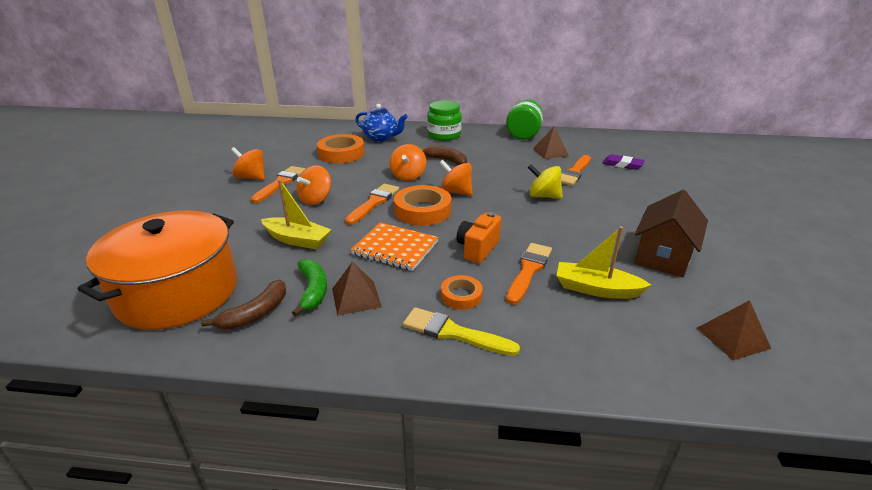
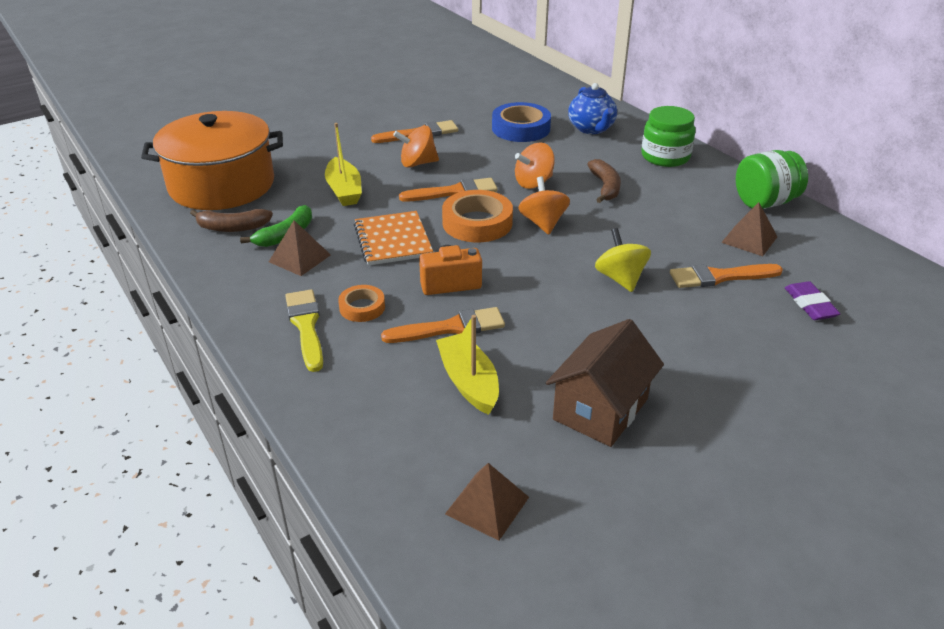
camera: 50 degrees right, 5 degrees up
orange spinning top [231,147,265,180] -> none
orange tape [317,134,365,163] -> blue tape [492,102,551,142]
brown house [634,190,708,277] -> brown house turned 45 degrees counterclockwise [546,319,664,447]

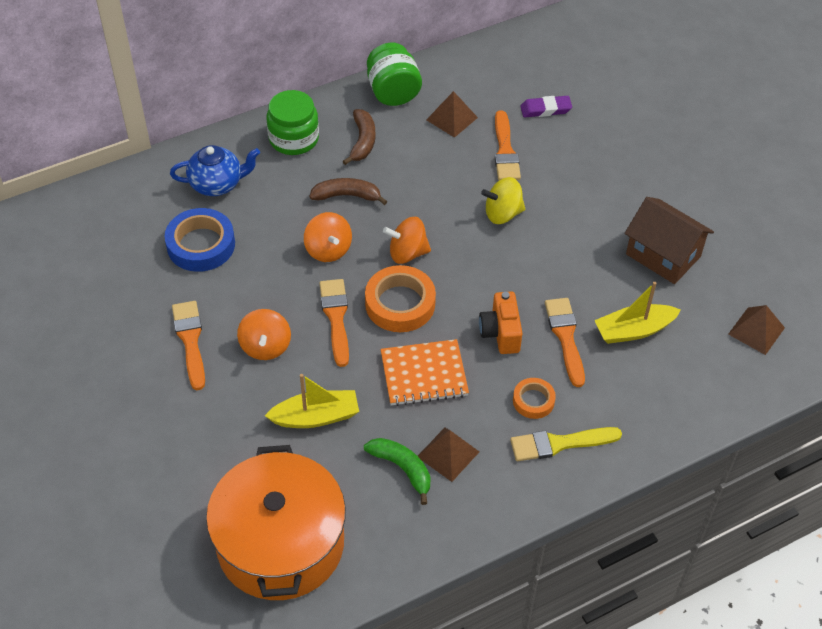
camera: 85 degrees left, 15 degrees up
brown banana [190,209,273,232] -> brown banana moved to [343,109,375,165]

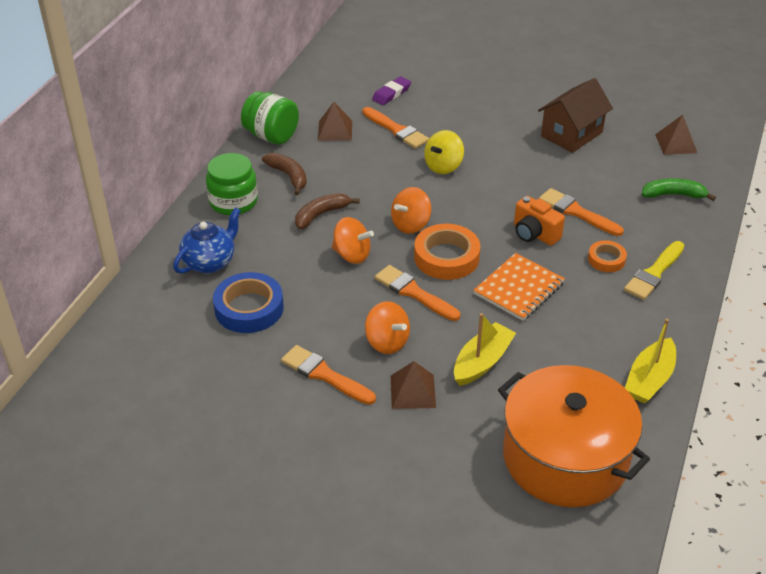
camera: 40 degrees left, 10 degrees down
green banana [364,438,431,505] -> green banana moved to [642,178,716,201]
brown pyramid [418,428,479,482] -> brown pyramid moved to [391,361,436,409]
yellow boat [594,282,681,344] -> yellow boat moved to [625,319,676,404]
brown house [625,197,714,284] -> brown house turned 45 degrees counterclockwise [538,78,613,153]

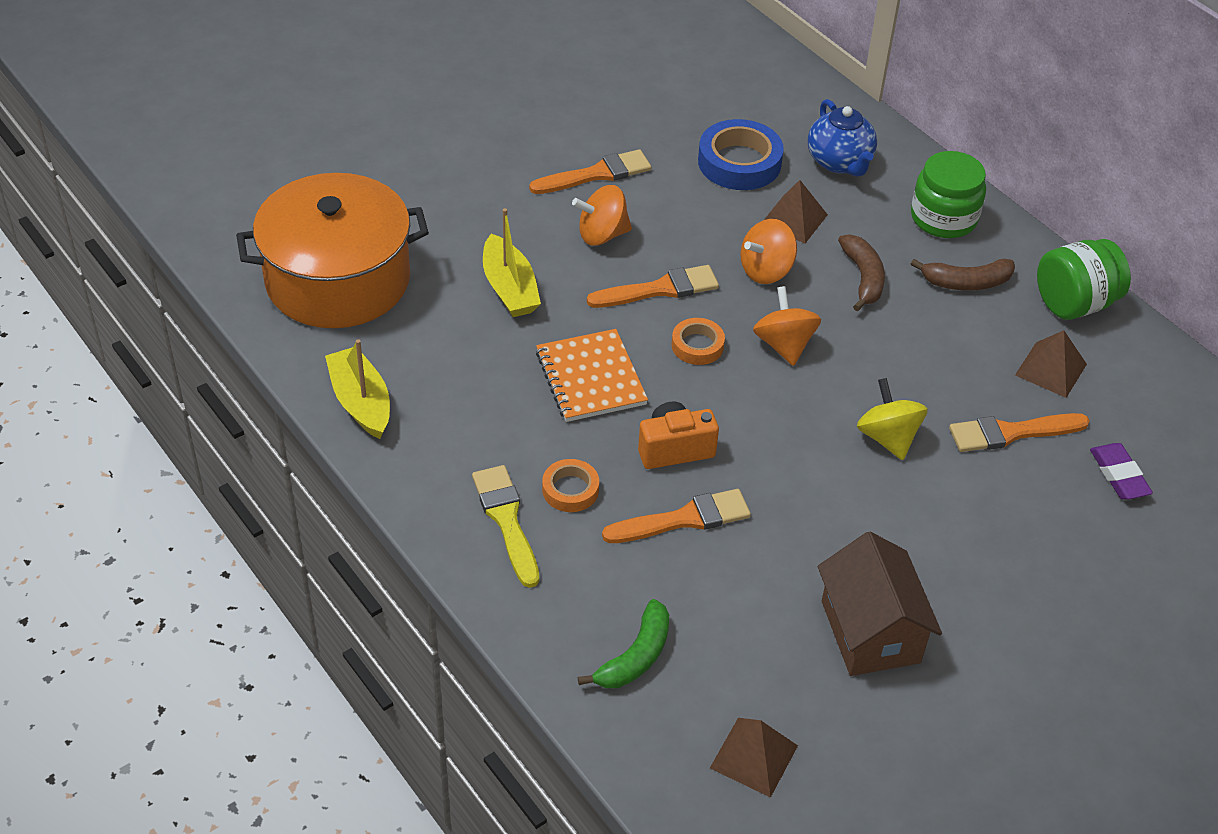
camera: 120 degrees right, 5 degrees up
brown pyramid [391,361,436,409] -> brown pyramid moved to [764,180,828,244]
orange tape [414,224,480,280] -> orange tape [671,318,725,365], size x0.57

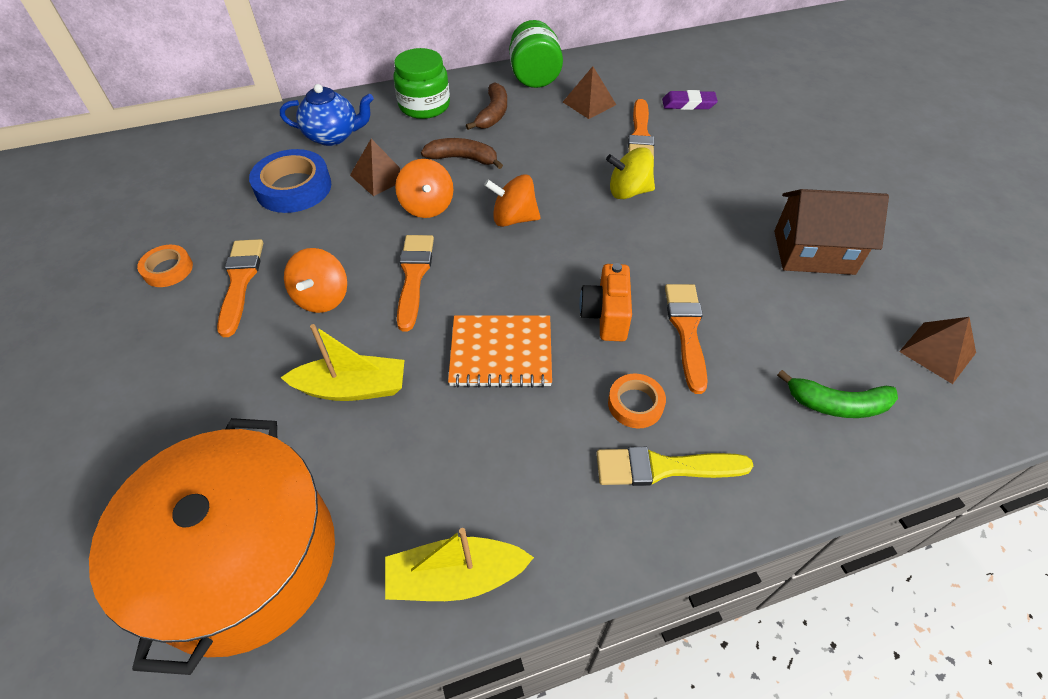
camera: 70 degrees left, 5 degrees up
green banana [578,599,669,688] -> green banana turned 135 degrees clockwise [777,370,898,418]
orange tape [671,318,725,365] -> orange tape moved to [137,245,193,287]

